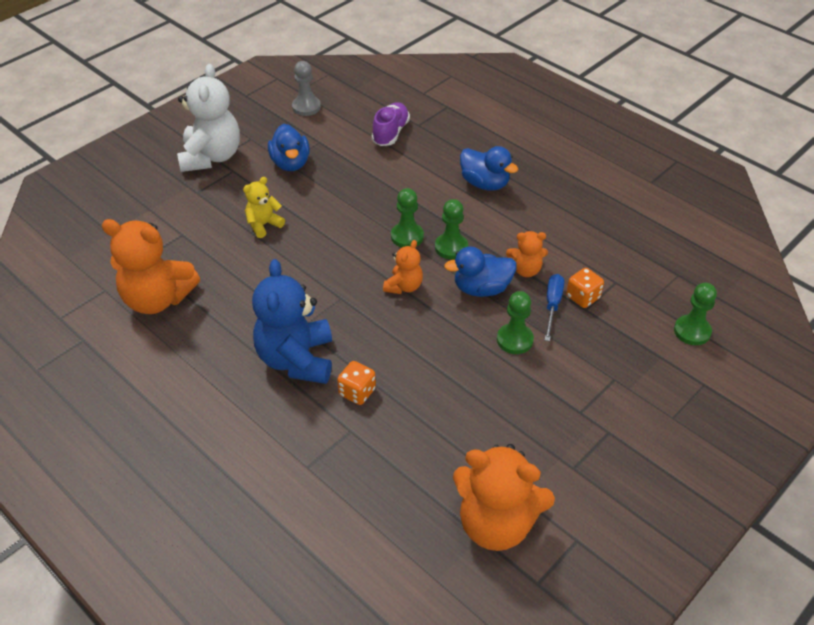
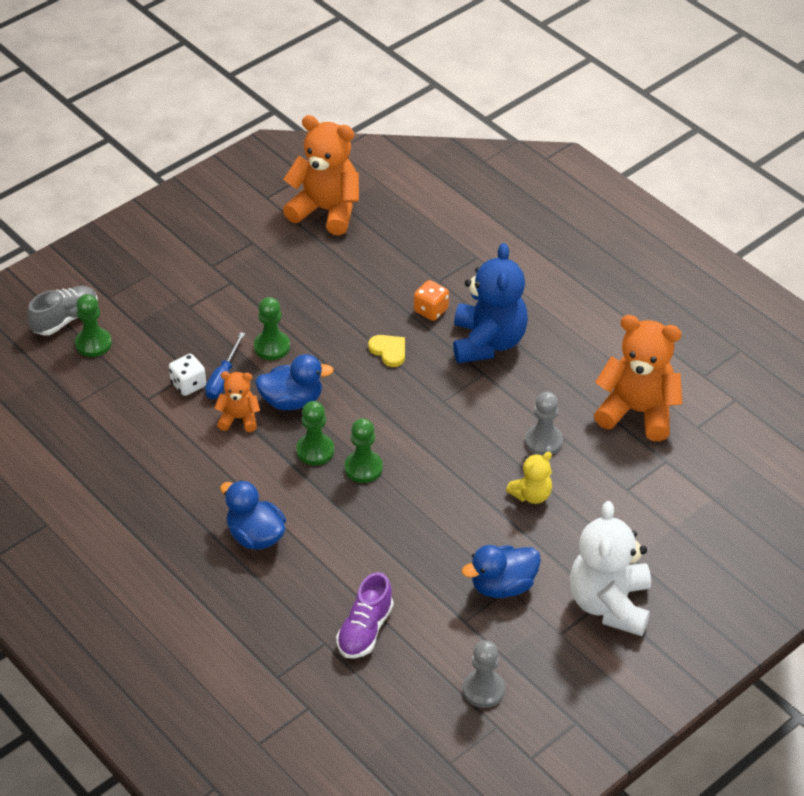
camera: 175 degrees left, 0 degrees up
blue duck [268,124,310,171] -> blue duck turned 105 degrees counterclockwise [462,545,541,598]
orange teddy bear [383,240,423,294] -> none
orange dice [566,268,604,308] -> white dice [169,354,206,396]
none -> grey shoe [27,286,98,335]
none -> yellow heart [368,335,405,367]
none -> grey pawn [525,392,563,456]

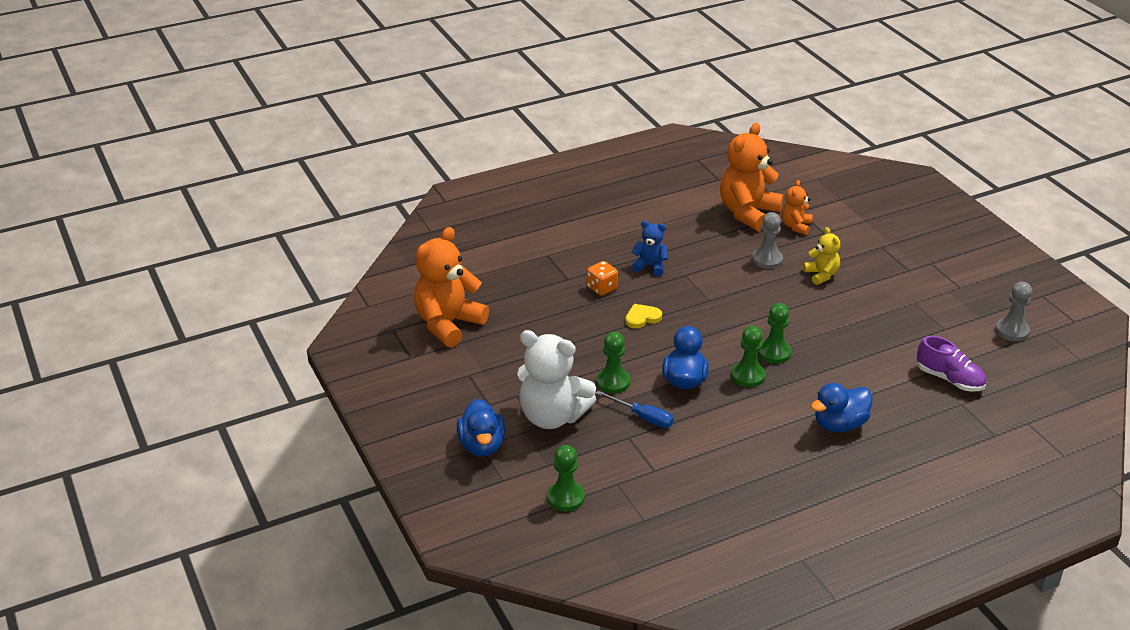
camera: 75 degrees left, 10 degrees down
grey shoe [27,286,98,335] -> none
white dice [169,354,206,396] -> none
orange teddy bear [214,372,260,432] -> orange teddy bear moved to [781,180,813,235]
blue teddy bear [453,243,528,363] -> blue teddy bear [632,221,668,276], size x0.52
blue duck [462,545,541,598] -> blue duck moved to [457,399,505,457]
white teddy bear [570,501,651,636] -> white teddy bear moved to [517,330,596,429]

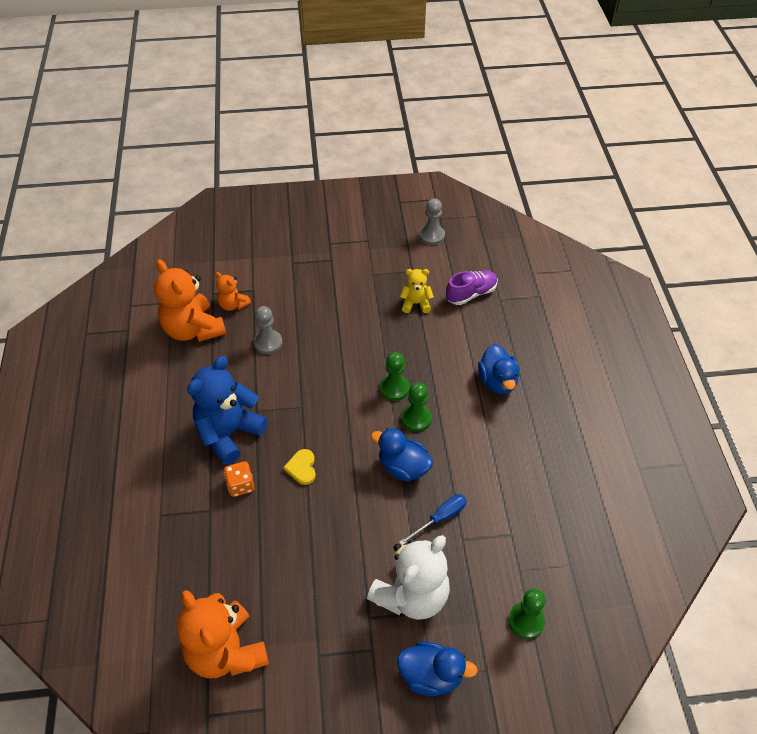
camera: 70 degrees left, 15 degrees up
green pawn [596,332,630,394] -> none
blue teddy bear [632,221,668,276] -> blue teddy bear [187,356,268,465], size x1.94
yellow teddy bear [803,227,840,285] -> yellow teddy bear moved to [400,269,434,313]

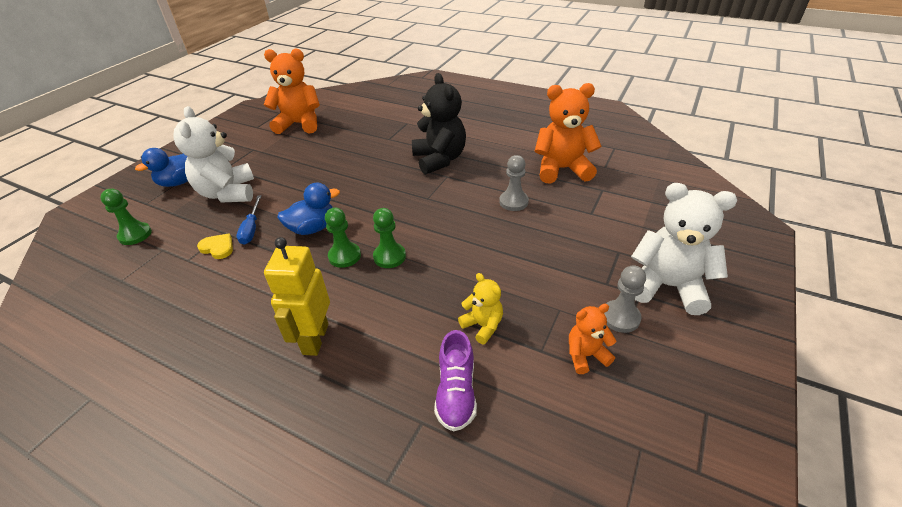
camera: 125 degrees right, 10 degrees down
blue teddy bear [187,356,268,465] -> black teddy bear [412,73,466,175]
orange teddy bear [215,272,251,311] -> orange teddy bear moved to [569,304,616,374]
orange dice [224,461,255,497] -> none
yellow heart [283,449,316,485] -> yellow heart moved to [197,233,233,259]
yellow teddy bear [400,269,434,313] -> yellow teddy bear turned 75 degrees counterclockwise [458,273,503,344]
grey pawn [419,198,445,245] -> grey pawn moved to [604,265,646,333]
blue duck [478,344,520,394] -> yellow robot [264,237,330,356]
none -> white teddy bear [631,183,737,315]

